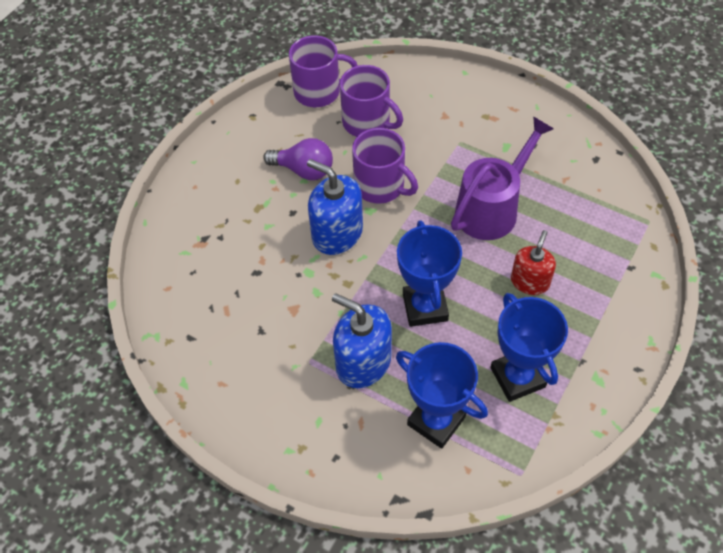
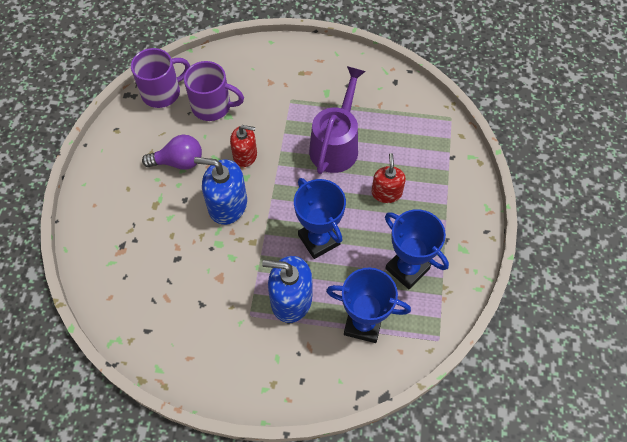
camera: 25 degrees left, 5 degrees up
purple mug [352,128,418,204] -> red soap dispenser [230,125,257,167]

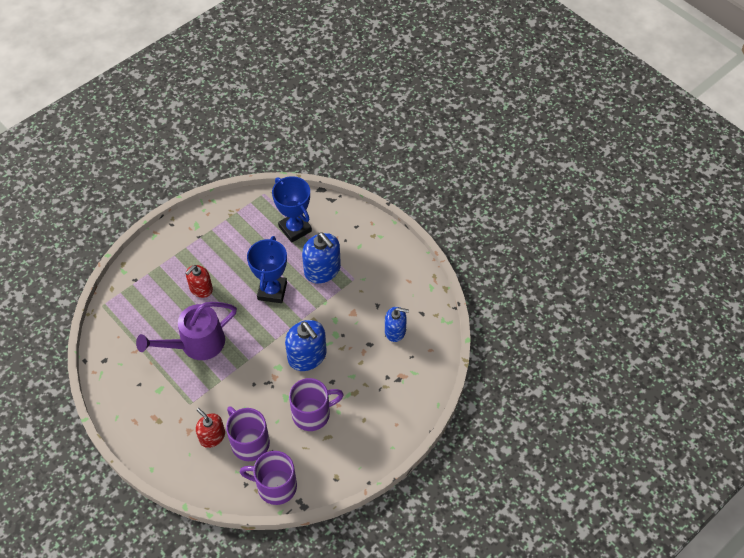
camera: 140 degrees left, 5 degrees down
purple light bulb [142,135,202,170] -> purple mug [289,378,344,431]
red soap dispenser [230,125,257,167] -> red soap dispenser moved to [196,408,225,448]
blue trophy [385,209,449,289] -> none
none -> blue soap dispenser [385,307,409,342]

